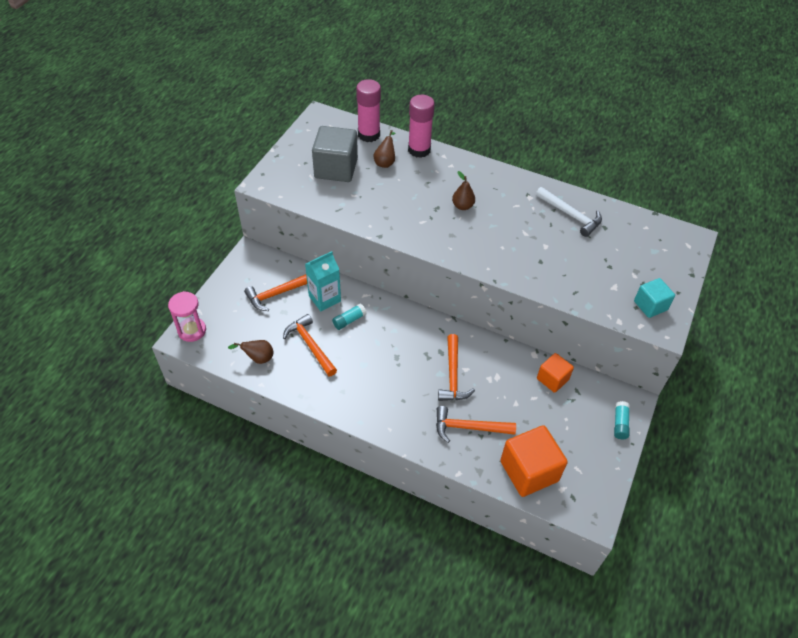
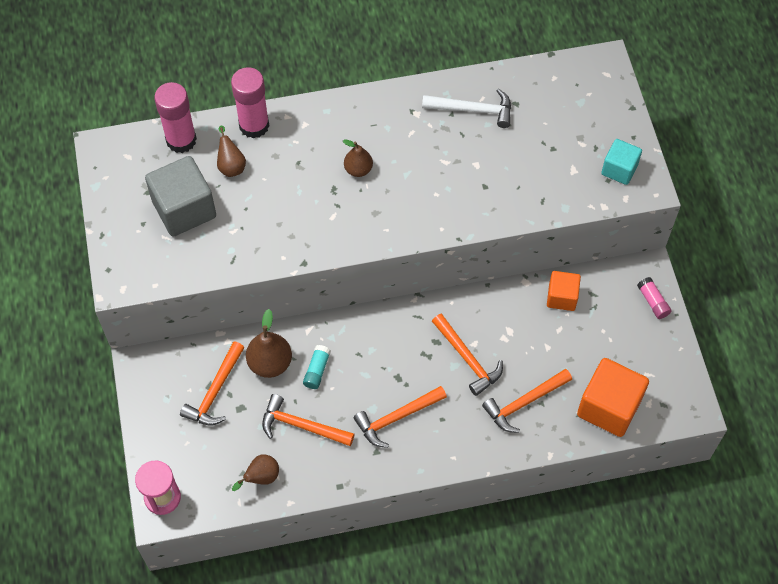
camera: 35 degrees left, 10 degrees up
turquoise carton [305,251,341,311] -> brown pear [246,309,292,378]
turquoise glue stick [614,401,630,439] -> pink glue stick [637,277,671,319]
none -> orange hammer [353,386,447,448]

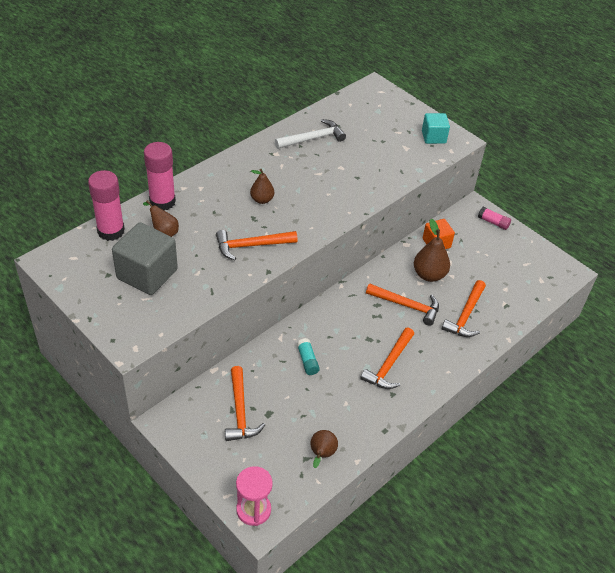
camera: 35 degrees left, 15 degrees down
brown pear [246,309,292,378] -> brown pear moved to [414,219,450,282]
orange hammer [262,394,355,446] -> orange hammer moved to [216,230,298,260]
orange cube [577,358,649,437] -> none

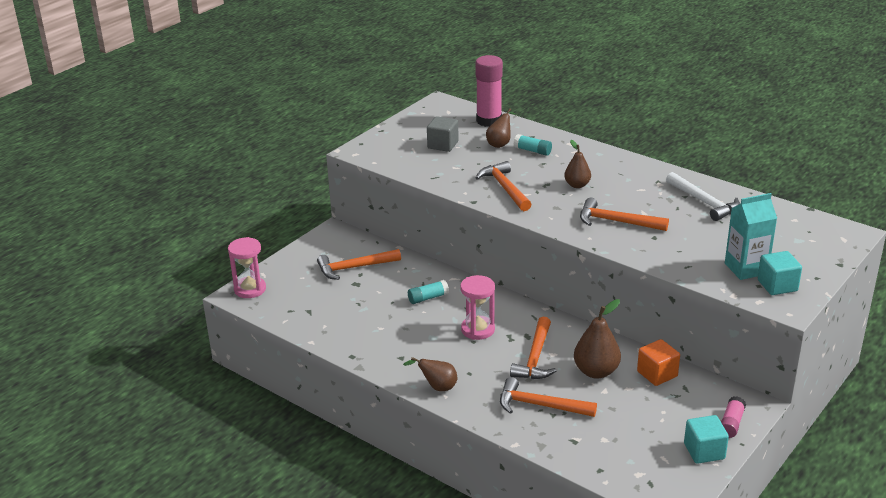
camera: 85 degrees right, 15 degrees down
grey cube [112,222,178,295] -> grey cube [427,116,459,152], size x0.59
pink glue stick [144,142,176,210] -> none
brown pear [310,430,338,468] -> brown pear moved to [403,357,457,391]
orange hammer [360,328,414,389] -> orange hammer moved to [580,198,669,231]
none -> pink hourglass [460,275,495,340]
none -> turquoise glue stick [513,134,552,156]
none -> turquoise cube [684,415,729,464]
none -> turquoise carton [725,193,777,280]

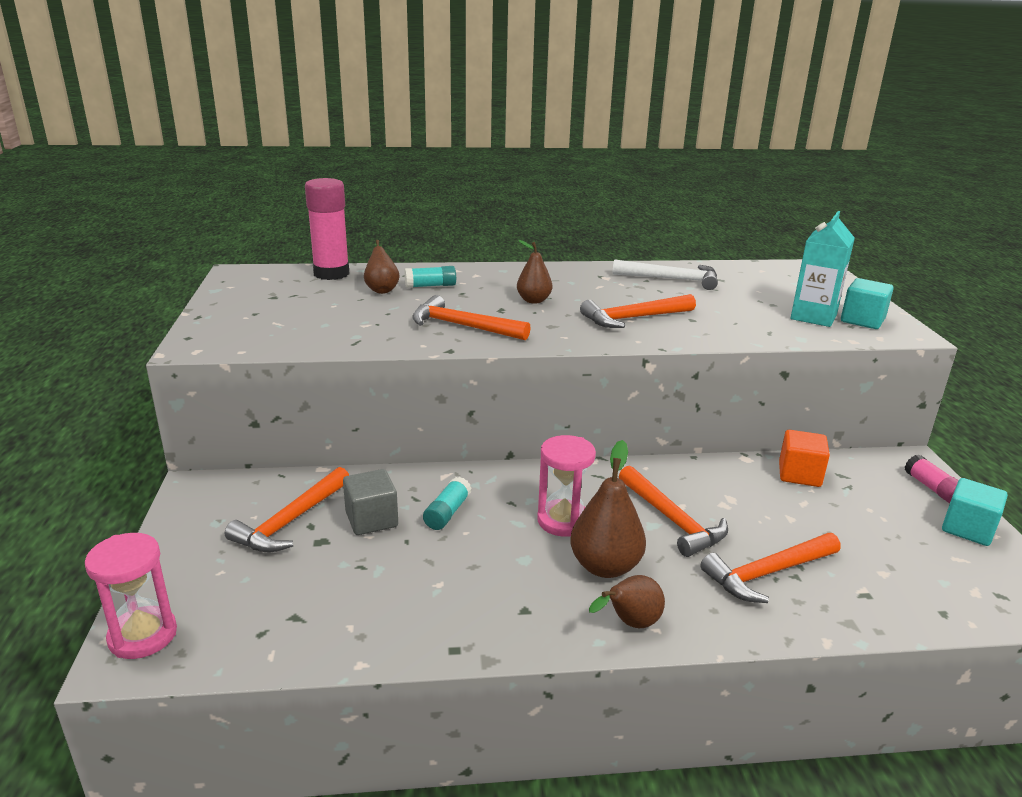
camera: 45 degrees left, 5 degrees down
grey cube [427,116,459,152] -> grey cube moved to [343,469,398,535]
brown pear [574,299,621,379] -> brown pear moved to [570,440,646,578]

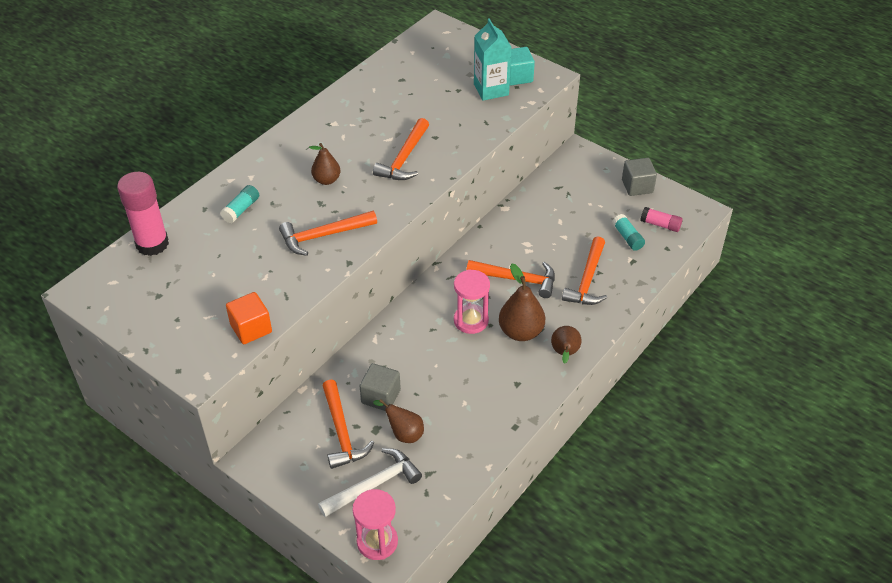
camera: 45 degrees left, 20 degrees up
brown pear [364,240,400,294] -> brown pear moved to [373,400,424,443]
turquoise glue stick [423,477,472,530] -> turquoise glue stick moved to [612,214,645,251]
white hammer [612,259,718,290] -> white hammer moved to [318,448,422,517]
orange cube [779,430,830,487] -> orange cube moved to [226,292,272,344]
pink glue stick [905,454,959,503] -> pink glue stick moved to [640,207,683,232]
turquoise cube [942,478,1008,546] -> grey cube [622,158,657,196]

